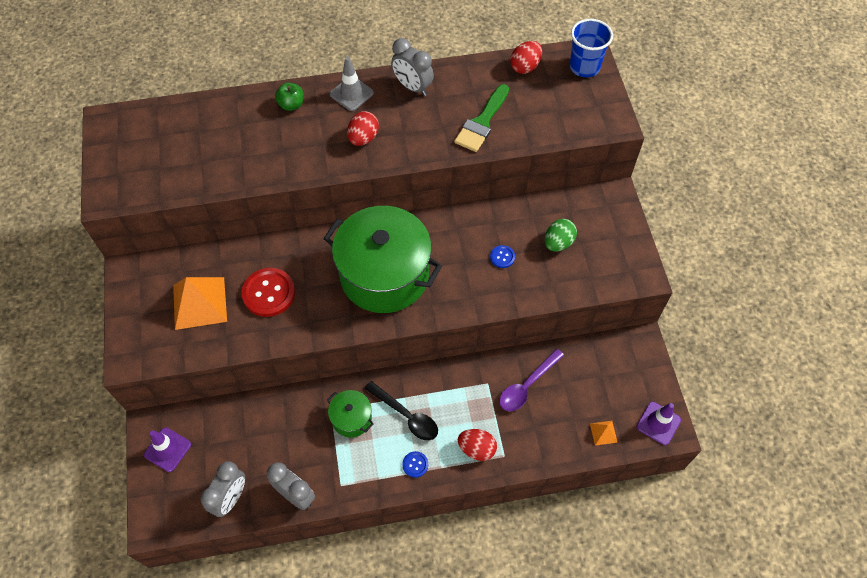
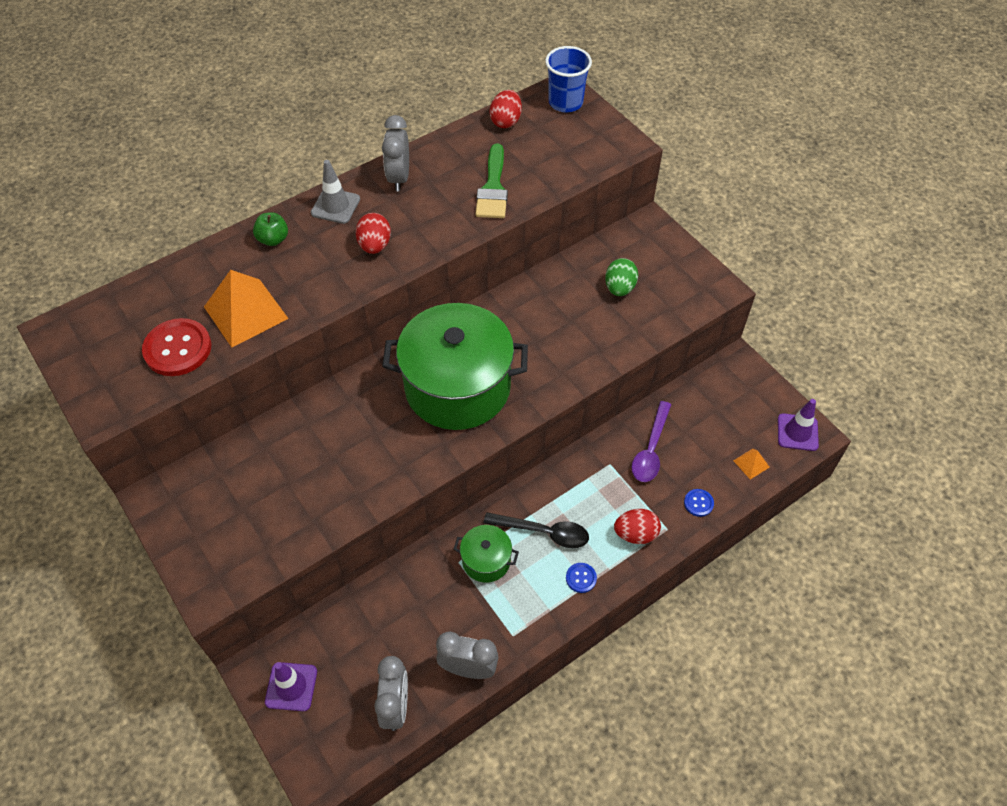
camera: 25 degrees left, 5 degrees down
orange pyramid [173,277,227,330] -> orange pyramid moved to [204,270,289,348]
red button [241,268,295,317] -> red button moved to [142,318,211,376]
grey clock [391,38,434,96] -> grey clock turned 75 degrees clockwise [382,115,409,192]
blue button [490,245,515,268] -> blue button moved to [684,489,714,517]

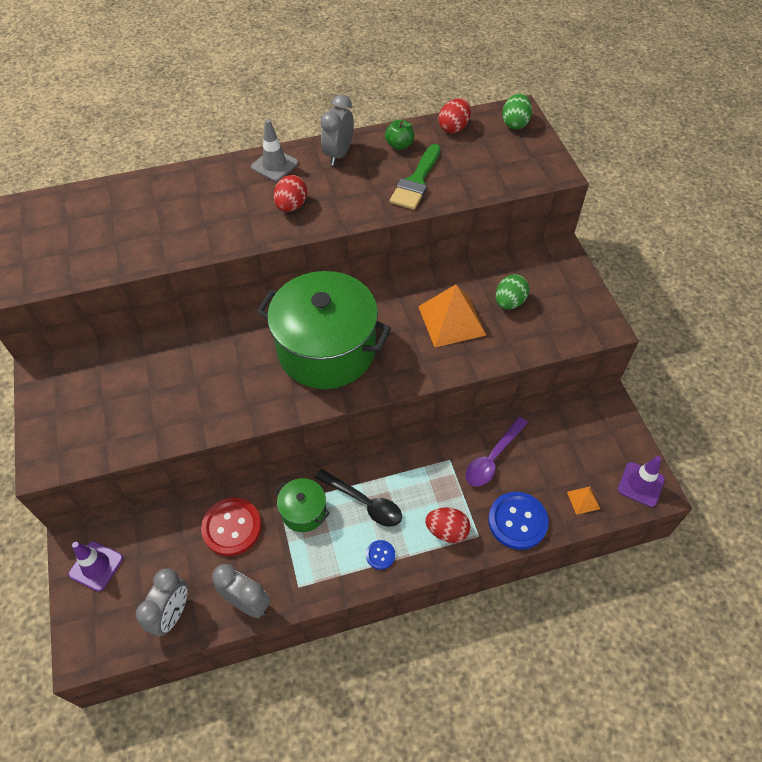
camera: 20 degrees right, 0 degrees up
red button [142,318,211,376] -> red button moved to [201,498,262,556]
orange pyramid [204,270,289,348] -> orange pyramid moved to [418,284,486,347]
green apple [253,212,288,246] -> green apple moved to [385,120,414,150]
blue cup [545,46,592,112] -> green egg [502,93,532,129]
blue button [684,489,714,517] -> blue button [488,492,549,550], size x2.05

